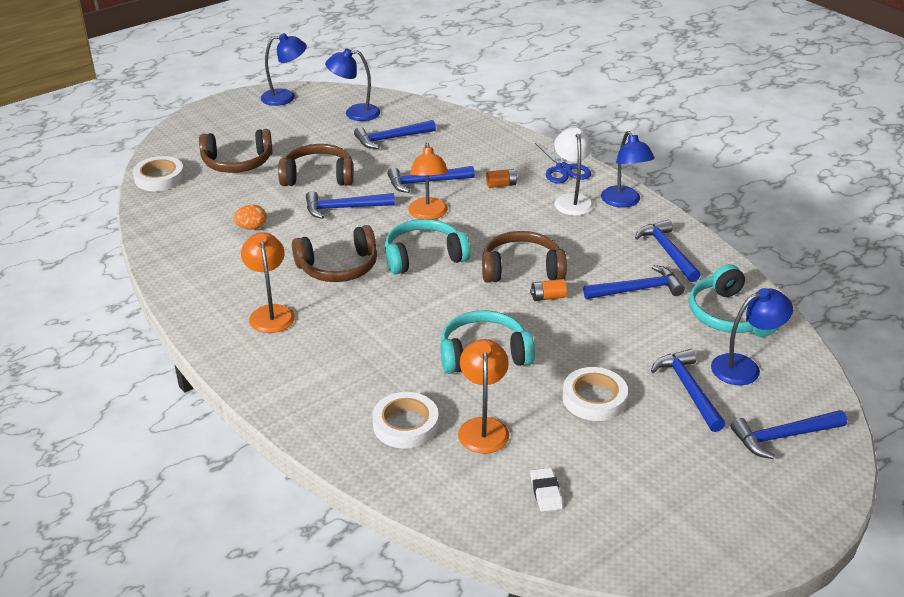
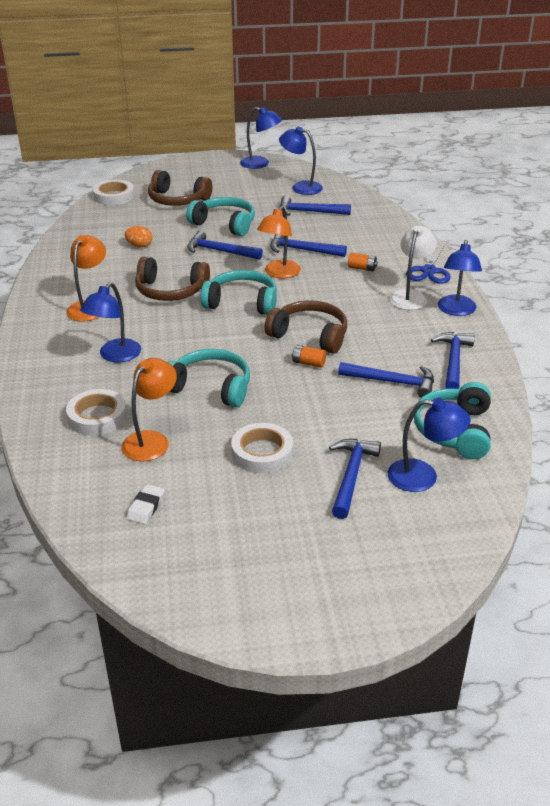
camera: 30 degrees right, 0 degrees up
brown headphones [278,144,354,186] -> turquoise headphones [186,197,255,236]
blue hammer [731,410,847,459] -> none
none -> blue lamp [80,282,141,363]

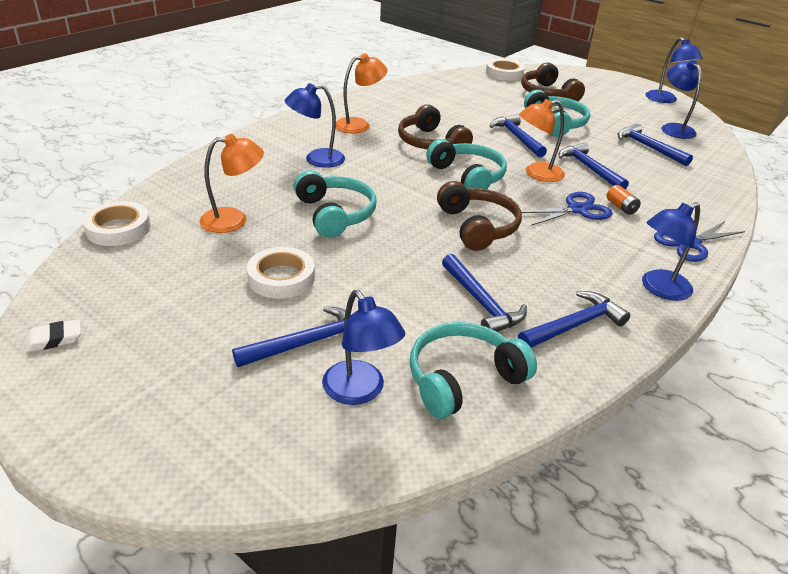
camera: 45 degrees right, 0 degrees up
white tape [66,389,127,436] -> white tape moved to [82,201,151,246]
orange egg [125,226,152,247] -> none
white eraser [127,484,165,524] -> white eraser moved to [25,319,81,352]
orange battery [292,345,326,368] -> none
white lamp [389,225,437,310] -> none
none -> blue scissors [522,192,613,226]

